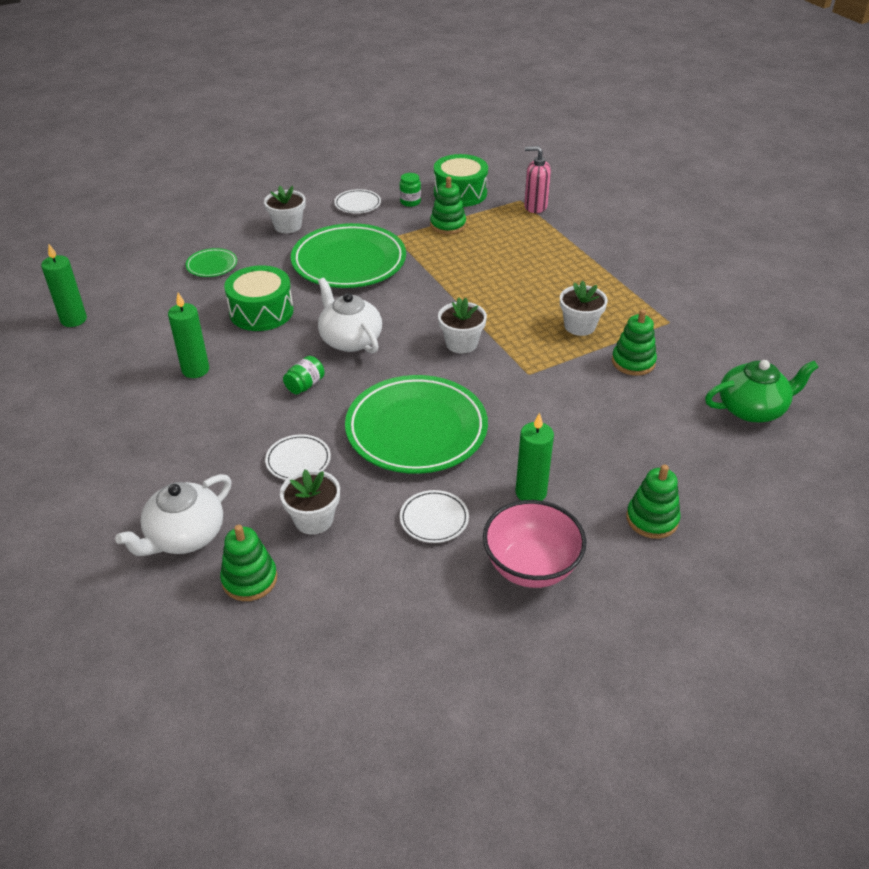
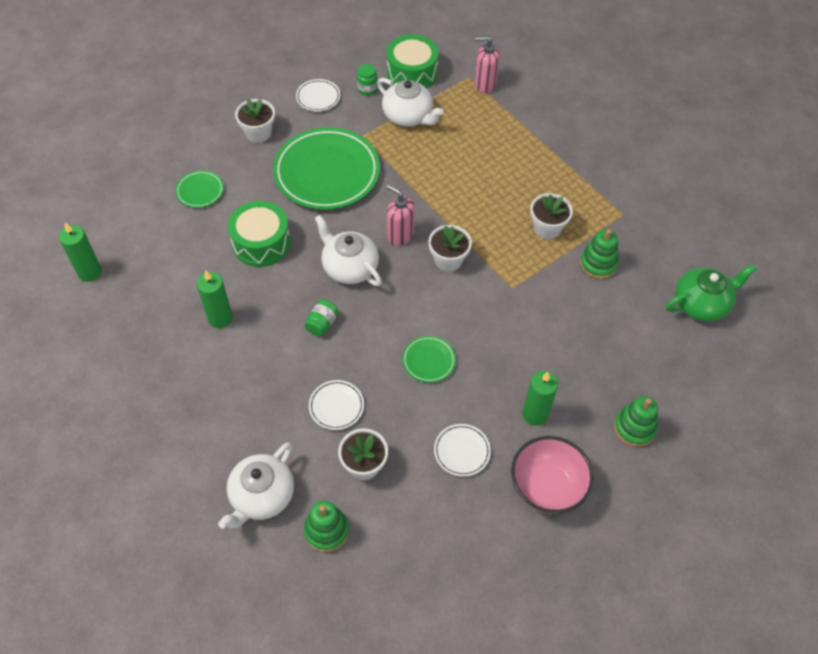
camera: 10 degrees left, 15 degrees up
green plate [345,375,488,474] -> green plate [402,336,456,383], size x0.44
green stacking toy [430,176,466,234] -> white teapot [377,78,444,127]
none -> pink soap dispenser [386,185,415,246]

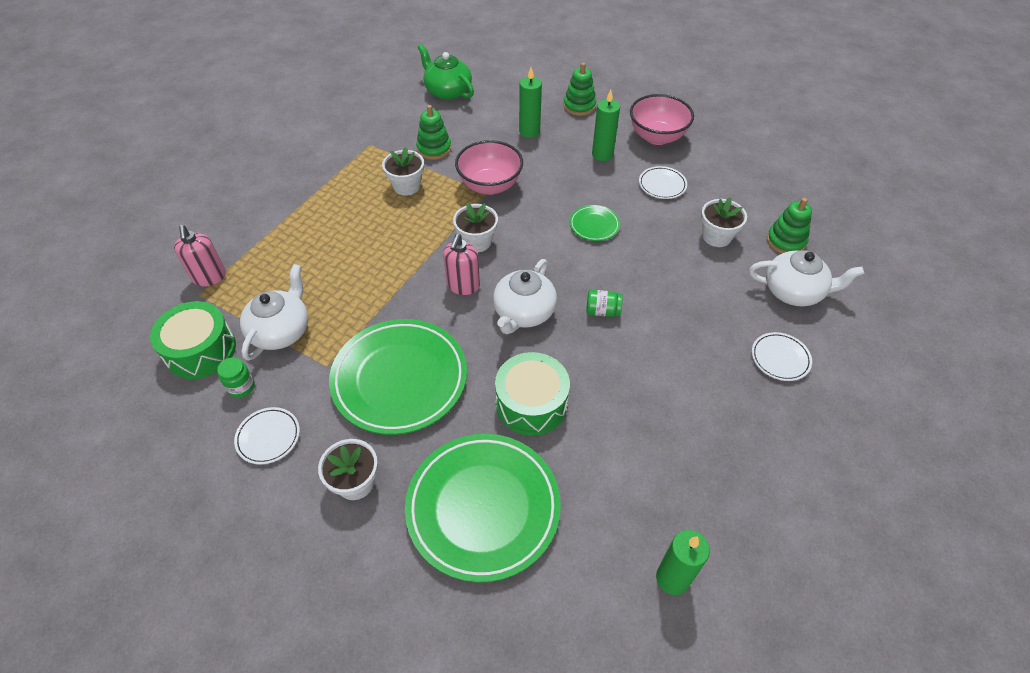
camera: 110 degrees left, 5 degrees down
green plate [175,170,224,208] -> green plate [405,434,561,583], size x2.26
green candle [197,271,233,328] -> green candle moved to [519,67,542,138]
white plate [309,380,364,430] -> white plate moved to [752,332,812,381]
none -> pink bowl [455,140,523,195]

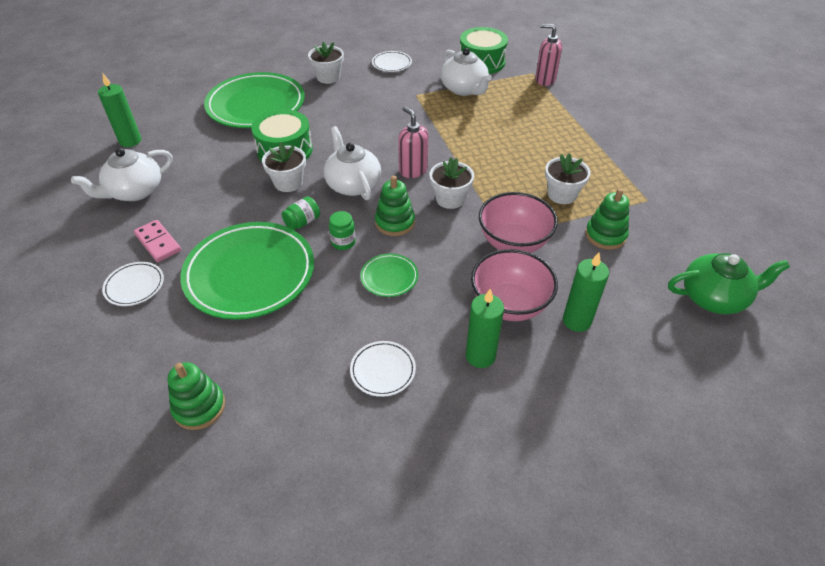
camera: 130 degrees right, 5 degrees down
green jar [217,357,255,398] -> green jar moved to [329,211,356,250]
green plate [329,319,467,435] -> green plate moved to [180,222,314,320]
green stacking toy [564,63,596,116] -> green stacking toy moved to [375,176,415,236]
pink bowl [630,94,694,145] -> pink bowl moved to [471,249,558,321]
white flower pot [701,197,747,247] -> white flower pot moved to [262,142,306,192]
white teapot [749,250,864,306] -> white teapot moved to [71,148,173,201]
none -> pink domino [134,220,181,262]

